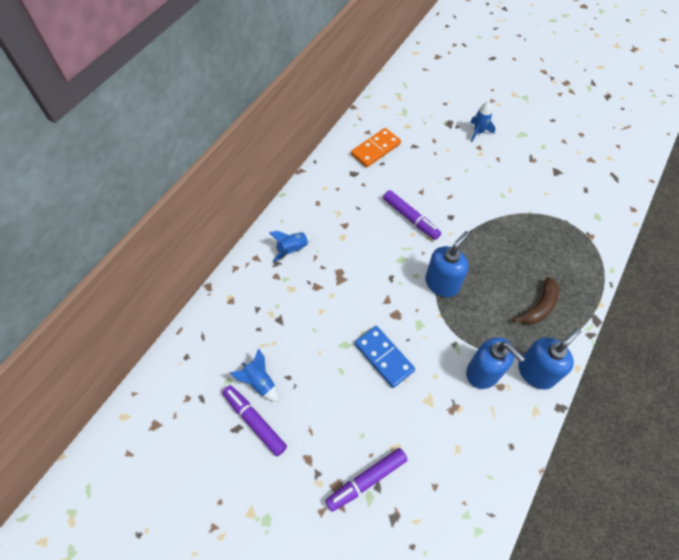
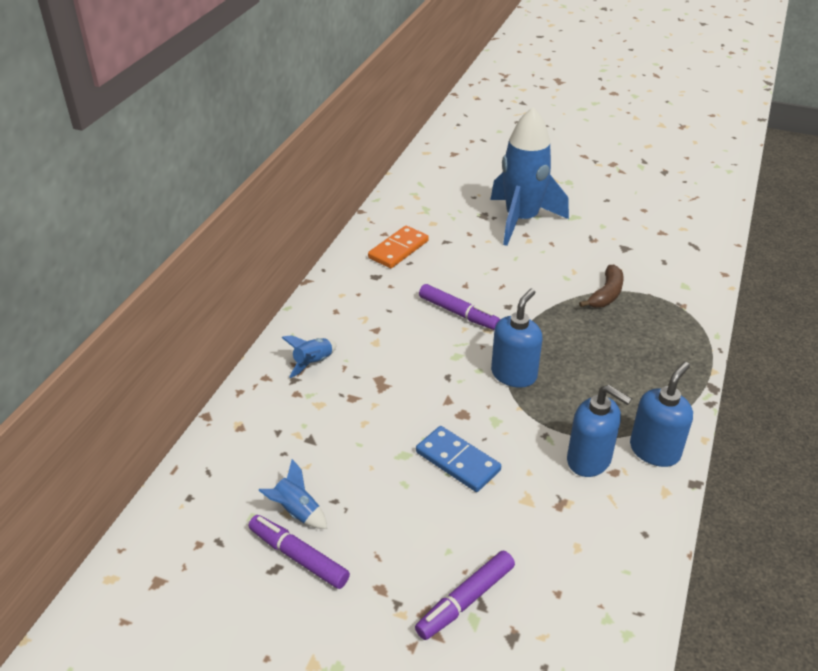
camera: 10 degrees left, 20 degrees down
blue rocket [470,101,495,142] -> blue rocket [490,107,569,246], size x2.46
brown banana [513,277,559,325] -> brown banana moved to [579,265,624,308]

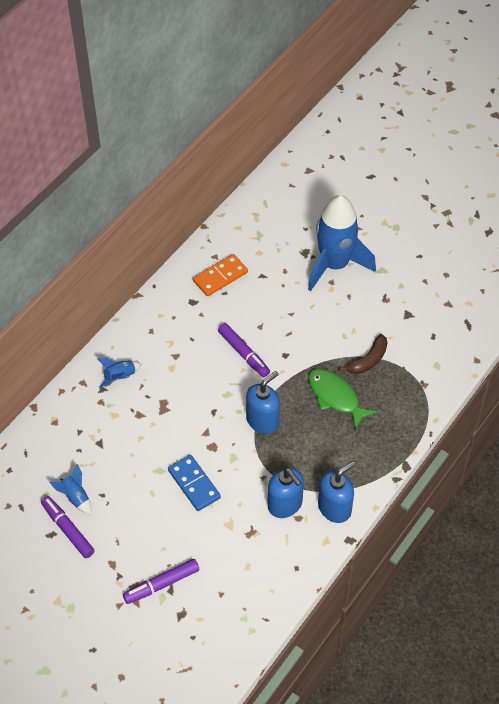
camera: 15 degrees right, 15 degrees up
none -> green fish [308,369,377,430]

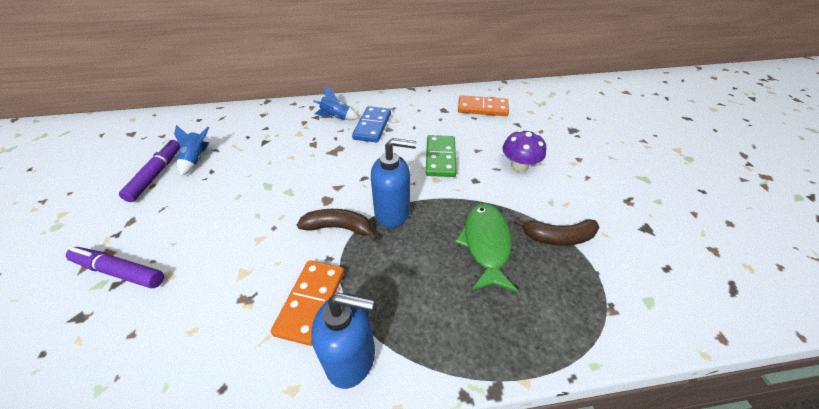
camera: 45 degrees right, 10 degrees down
blue domino [168,455,221,511] -> blue domino moved to [352,106,391,143]
purple marker [218,323,270,377] -> green domino [426,135,457,177]
blue soap dispenser [268,468,304,518] -> orange domino [271,260,344,346]
blue rocket [308,195,376,291] -> none
none -> brown banana [297,209,378,241]
none -> purple mushroom [502,130,546,172]

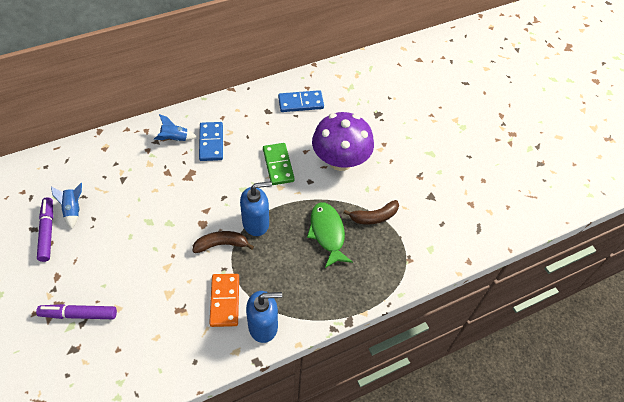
camera: 20 degrees left, 10 degrees up
orange domino [458,95,509,116] -> blue domino [278,90,324,112]
purple mushroom [502,130,546,172] -> purple mushroom [312,112,374,171], size x1.85

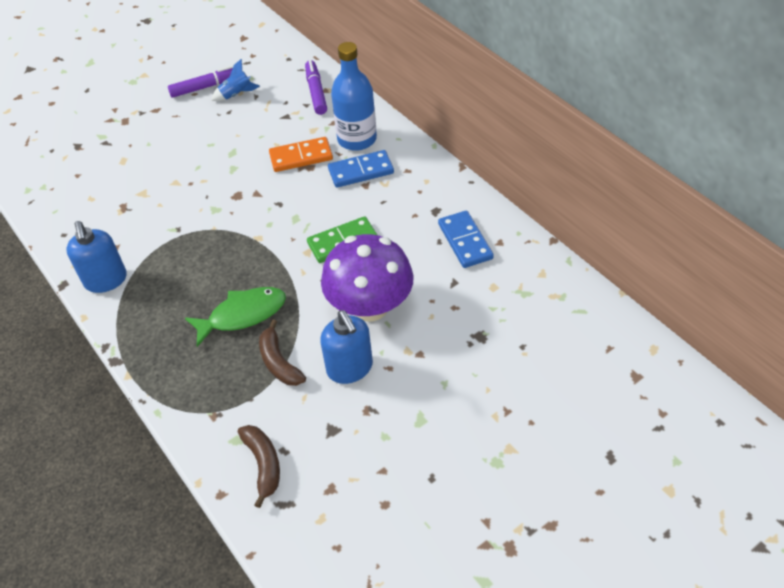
camera: 85 degrees right, 5 degrees down
purple marker [36,304,117,319] -> purple marker moved to [305,60,327,115]
blue rocket [154,114,196,141] -> blue bottle [331,42,377,151]
brown banana [192,231,254,253] -> brown banana moved to [238,425,280,508]
orange domino [209,274,239,327] -> orange domino moved to [269,137,333,172]
blue soap dispenser [240,181,272,236] -> blue soap dispenser moved to [320,310,373,384]

